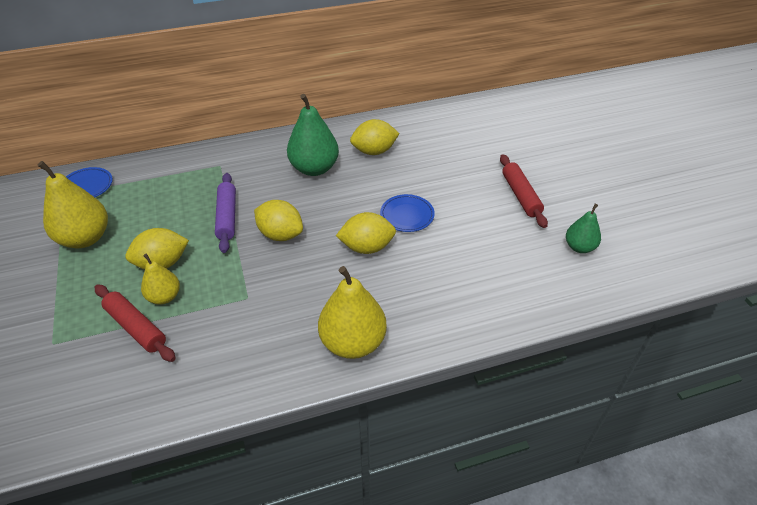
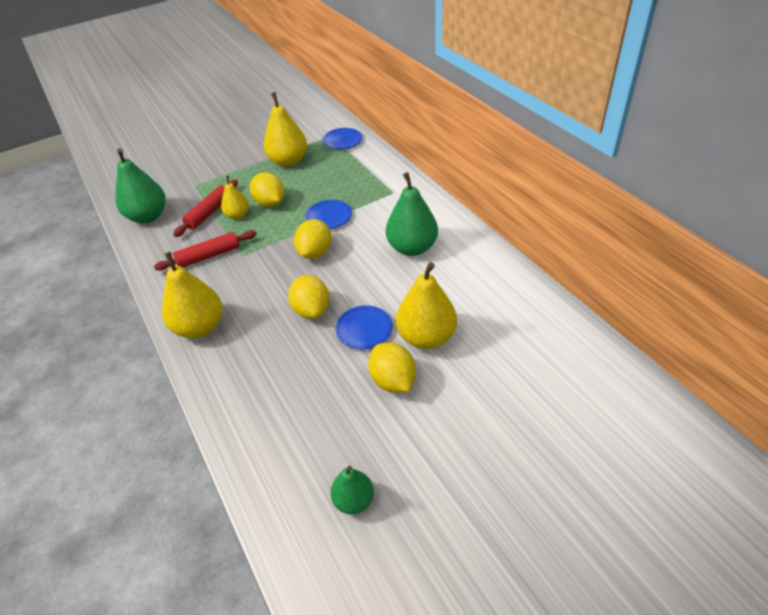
camera: 80 degrees right, 0 degrees up
purple rolling pin [215,173,236,253] -> blue plate [305,200,352,229]
yellow lemon [350,119,400,155] -> yellow lemon moved to [368,343,416,393]
red rolling pin [500,154,548,228] -> red rolling pin moved to [154,230,257,271]
none -> green pear [115,148,166,223]
none -> yellow pear [396,262,457,349]

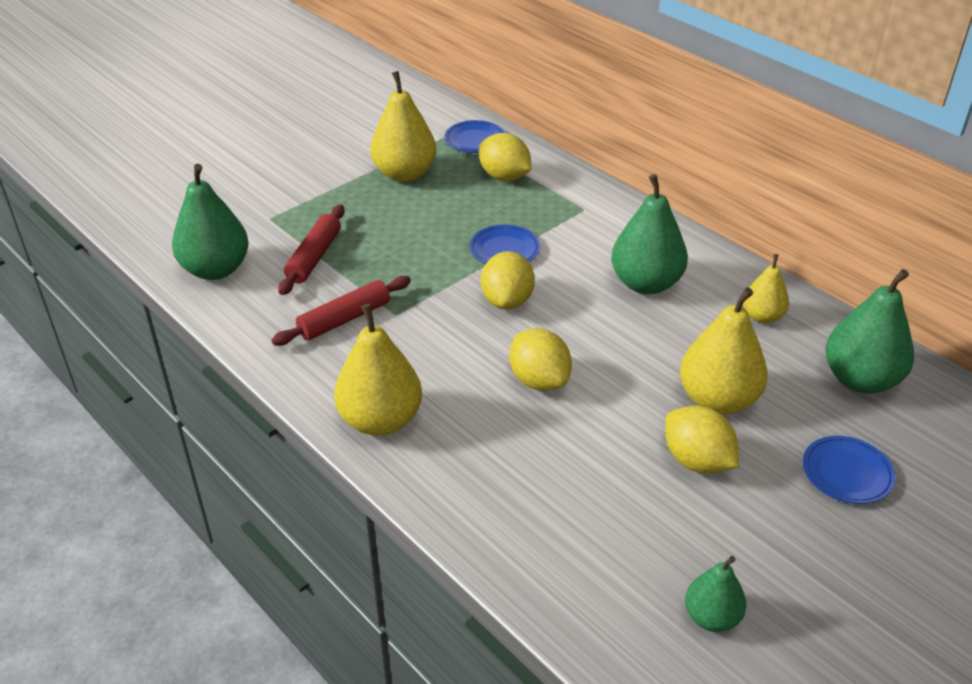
camera: 15 degrees left, 5 degrees down
yellow pear [221,176,249,219] -> yellow pear moved to [743,254,789,323]
yellow lemon [250,172,285,207] -> yellow lemon moved to [479,133,532,181]
blue plate [335,305,393,349] -> blue plate moved to [803,436,895,504]
none -> green pear [825,269,914,394]

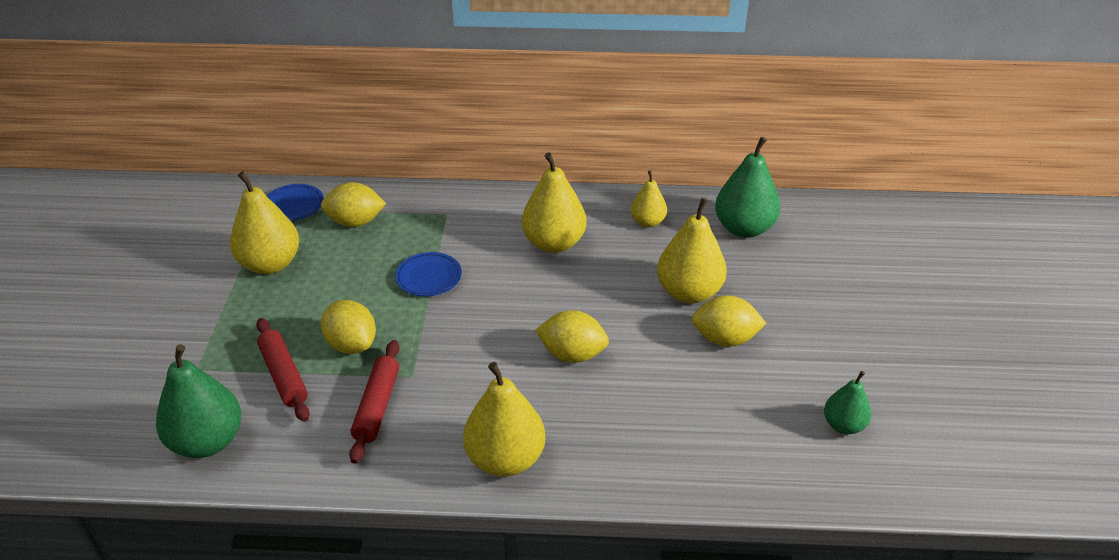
camera: 45 degrees left, 0 degrees up
yellow lemon [481,251,535,310] -> yellow lemon moved to [321,300,376,354]
green pear [611,174,688,294] -> yellow pear [522,152,586,253]
blue plate [803,436,895,504] -> none

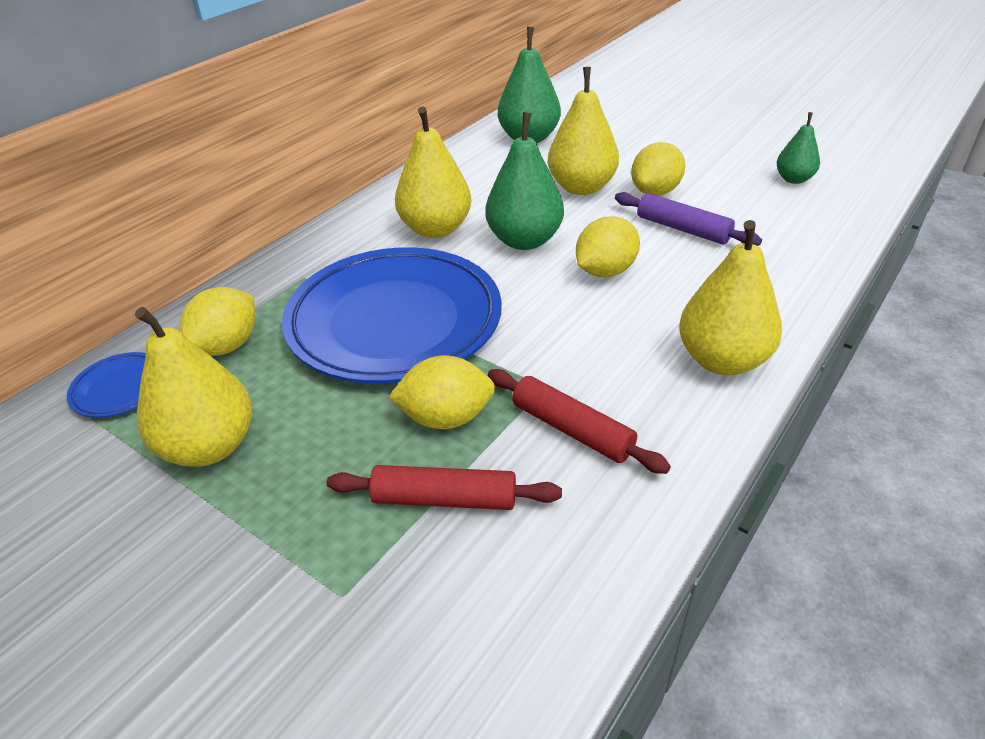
camera: 55 degrees left, 0 degrees up
green pear [156,344,241,458] -> green pear moved to [486,112,564,250]
blue plate [395,252,462,296] -> blue plate [282,247,502,383], size x2.49
yellow pear [631,170,667,227] -> none
none -> purple rolling pin [615,192,762,246]

